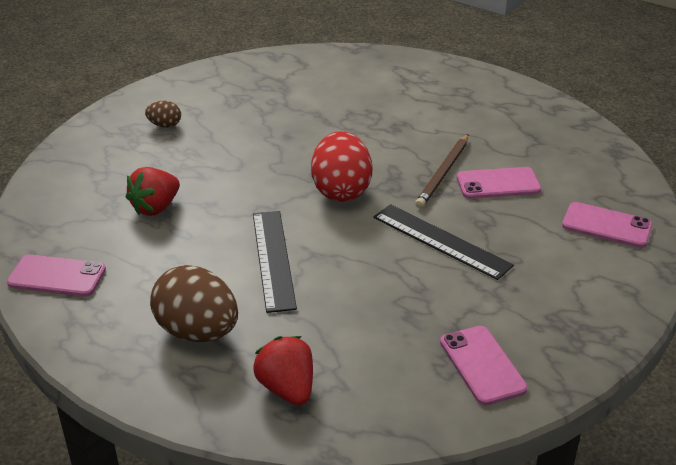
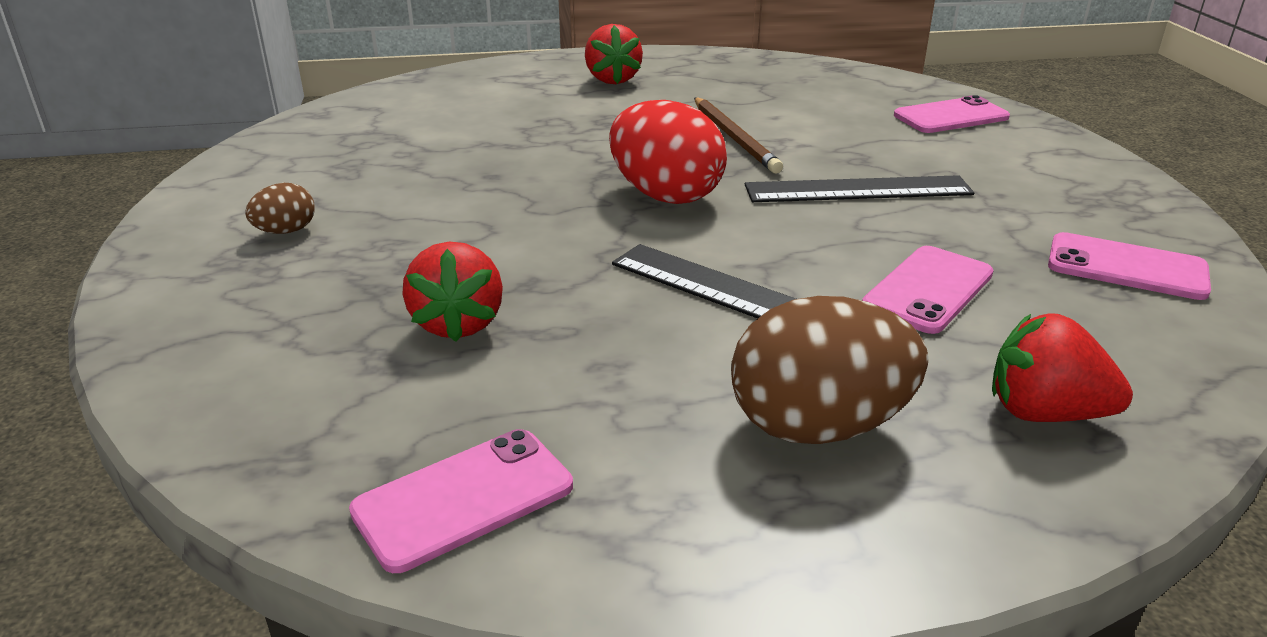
camera: 45 degrees left, 5 degrees down
pink phone [457,167,541,199] -> pink phone moved to [862,246,994,334]
none -> red strawberry [585,24,643,84]

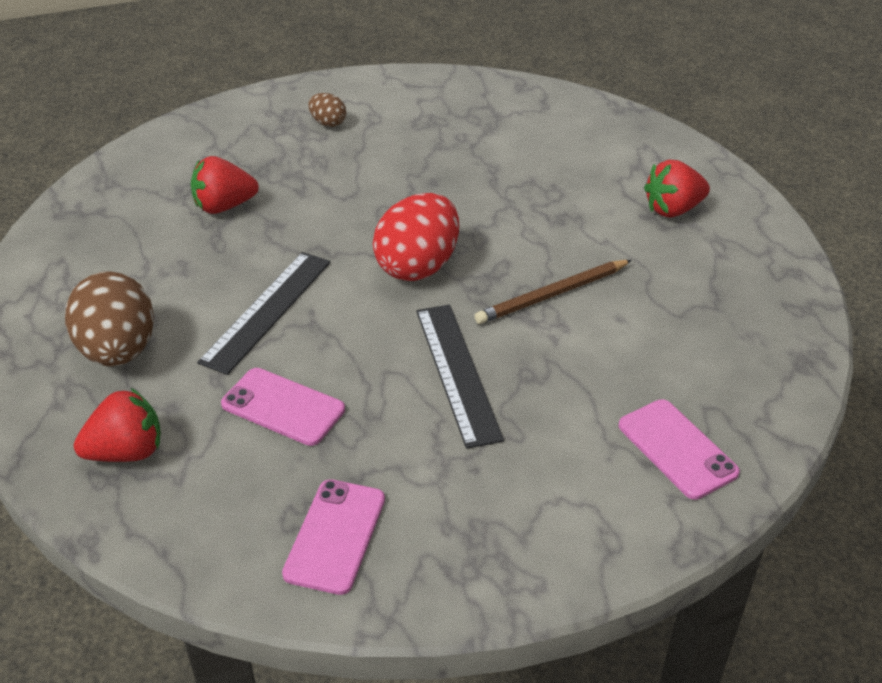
camera: 80 degrees right, 10 degrees up
pink phone [349,429,573,573] -> none
red strawberry [992,313,1133,422] -> red strawberry turned 60 degrees clockwise [74,388,161,462]

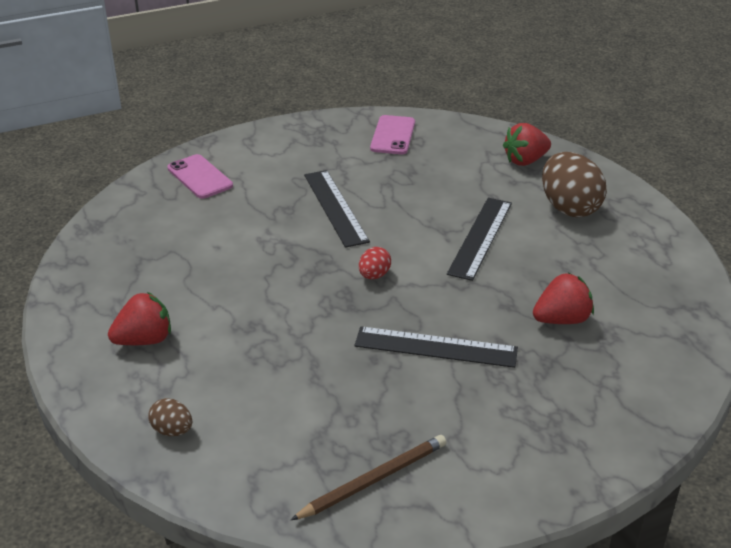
camera: 175 degrees right, 5 degrees down
pink phone [221,368,345,446] -> none
brown egg [308,93,346,127] -> brown egg moved to [148,398,192,436]
red egg [373,193,459,281] -> red egg [359,247,391,279], size x0.48
brown pencil [474,260,632,324] -> brown pencil moved to [291,435,447,520]
none -> black ruler [355,326,518,368]

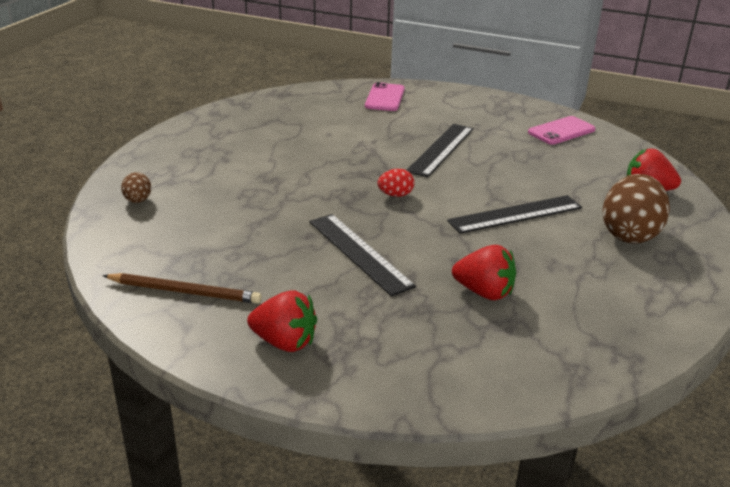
camera: 45 degrees right, 5 degrees down
red strawberry [108,292,171,345] -> red strawberry moved to [247,290,317,352]

